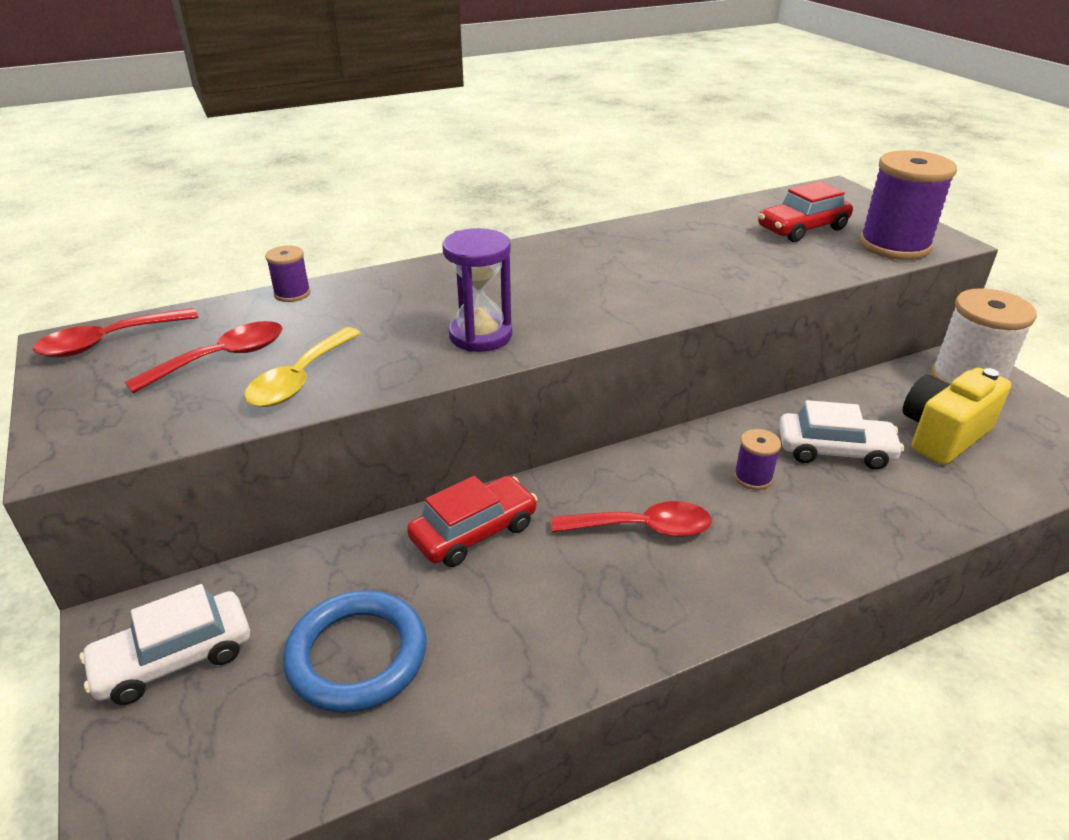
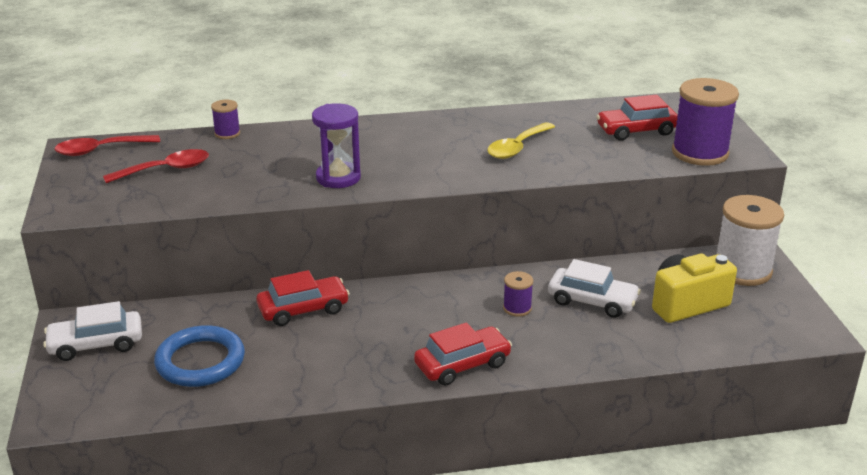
camera: 15 degrees right, 5 degrees down
yellow spoon [244,327,361,407] -> yellow spoon moved to [487,122,555,159]
red spoon [551,501,712,537] -> none
none -> red car [414,322,512,386]

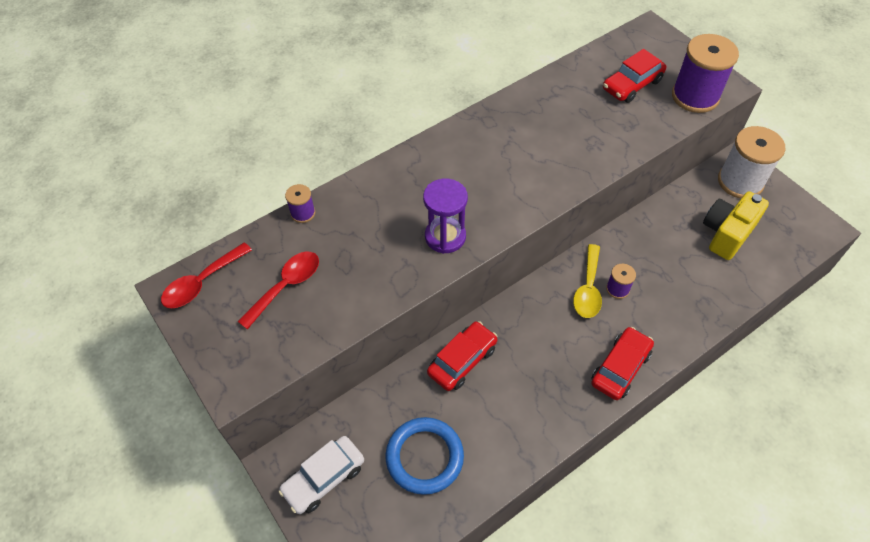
camera: 25 degrees left, 25 degrees up
yellow spoon [487,122,555,159] -> yellow spoon moved to [573,244,602,318]
white car [548,259,641,318] -> none

